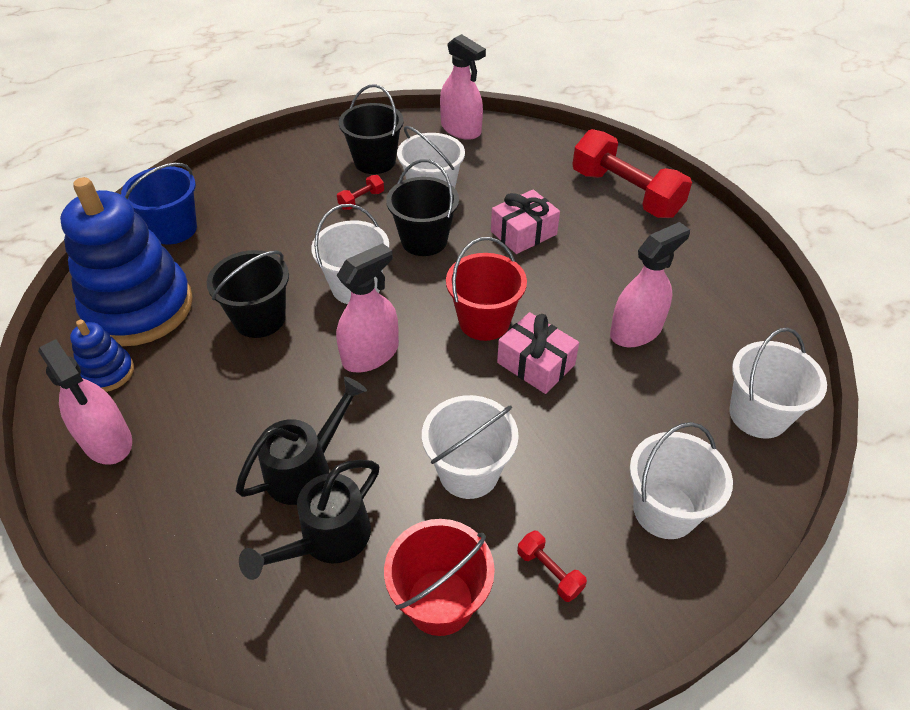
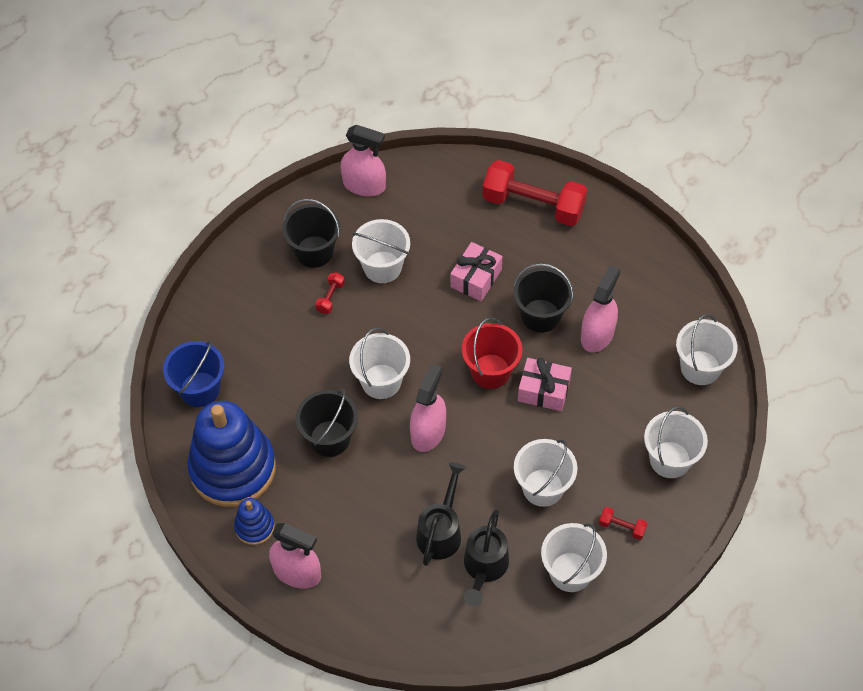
camera: 25 degrees left, 10 degrees up
red bucket [384,519,495,636] -> white bucket [541,523,607,592]
black bucket [386,159,459,256] -> black bucket moved to [513,263,574,333]

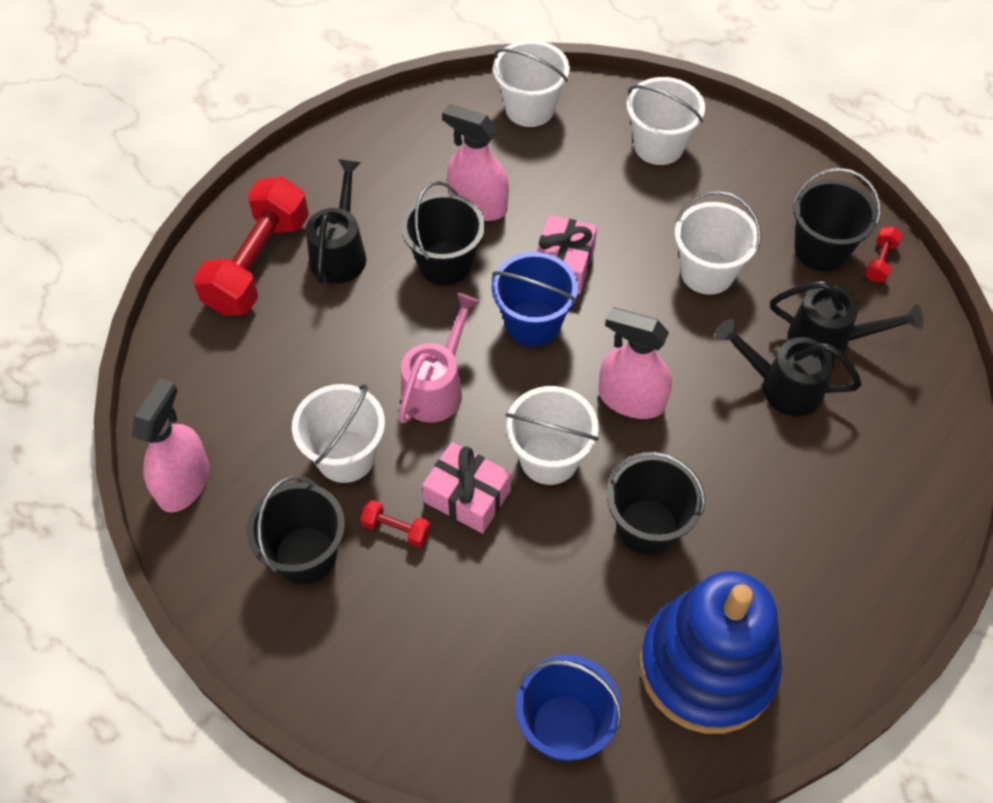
camera: 90 degrees left, 0 degrees up
blue stacking toy [234,498,275,545] -> none
pink spray bottle [269,523,321,589] -> none
pink gift [450,242,503,301] -> pink gift moved to [422,442,511,534]
red bucket [462,318,522,389] -> blue bucket [492,252,578,346]
white bucket [541,523,607,592] -> black bucket [793,168,881,271]
red dumbbell [599,507,648,540] -> red dumbbell moved to [865,227,903,282]
none -> black watering can [306,159,366,284]
none -> pink watering can [398,293,480,423]

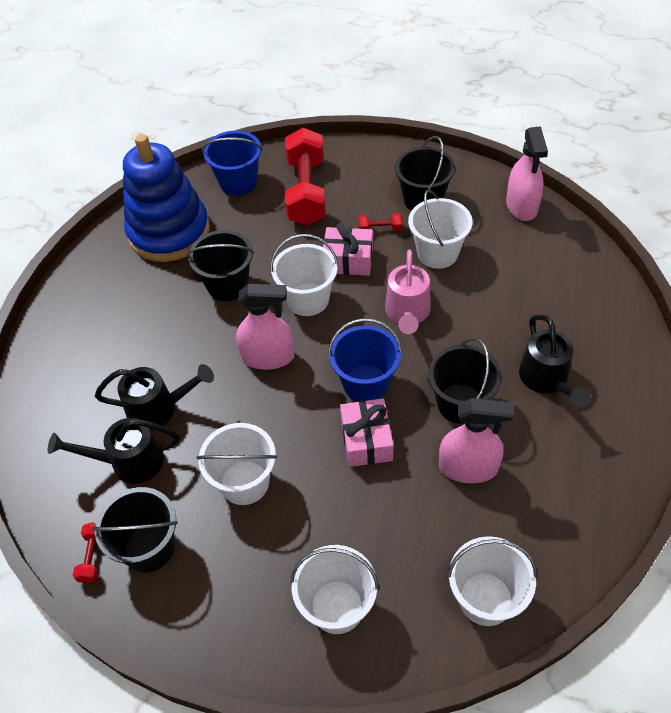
camera: 160 degrees right, 5 degrees down
red dumbbell [193,176,309,316] -> red dumbbell moved to [285,128,326,226]

